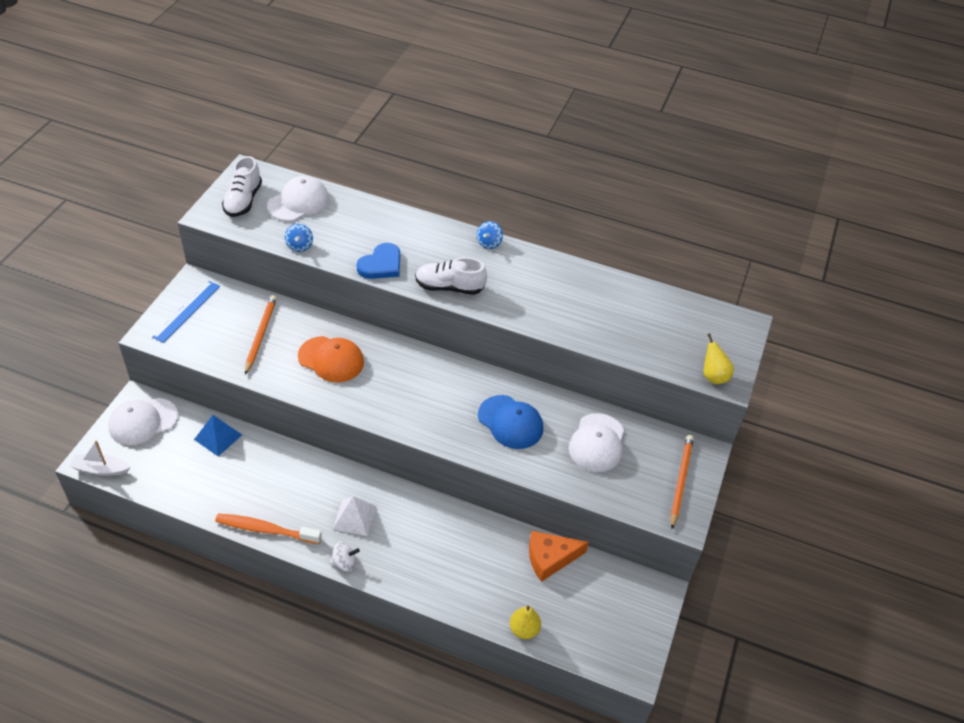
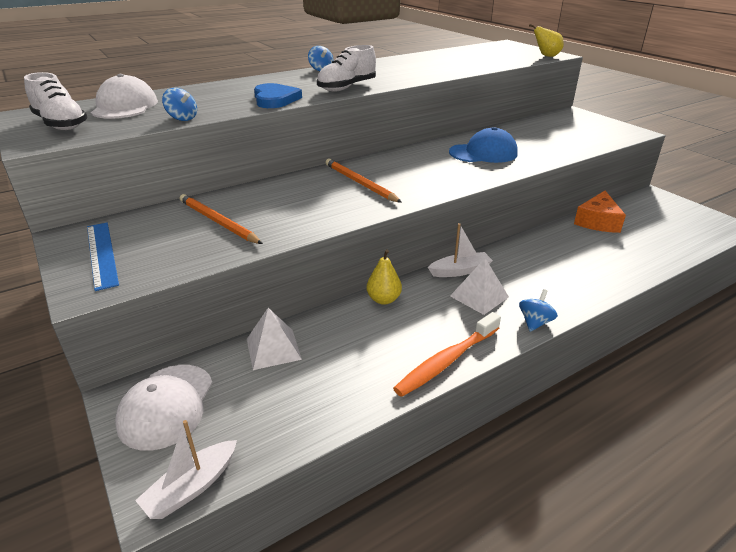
camera: 50 degrees left, 15 degrees down
blue pyramid [194,415,242,456] -> white pyramid [247,308,302,370]
orange cap [298,336,364,382] -> none
white spinning top [330,542,360,572] -> blue spinning top [519,289,558,332]
yellow pear [510,606,541,639] -> yellow pear moved to [367,250,402,305]
white cap [569,413,624,472] -> none
orange pencil [670,435,694,529] -> orange pencil moved to [325,159,402,203]
none -> white boat [428,223,493,277]

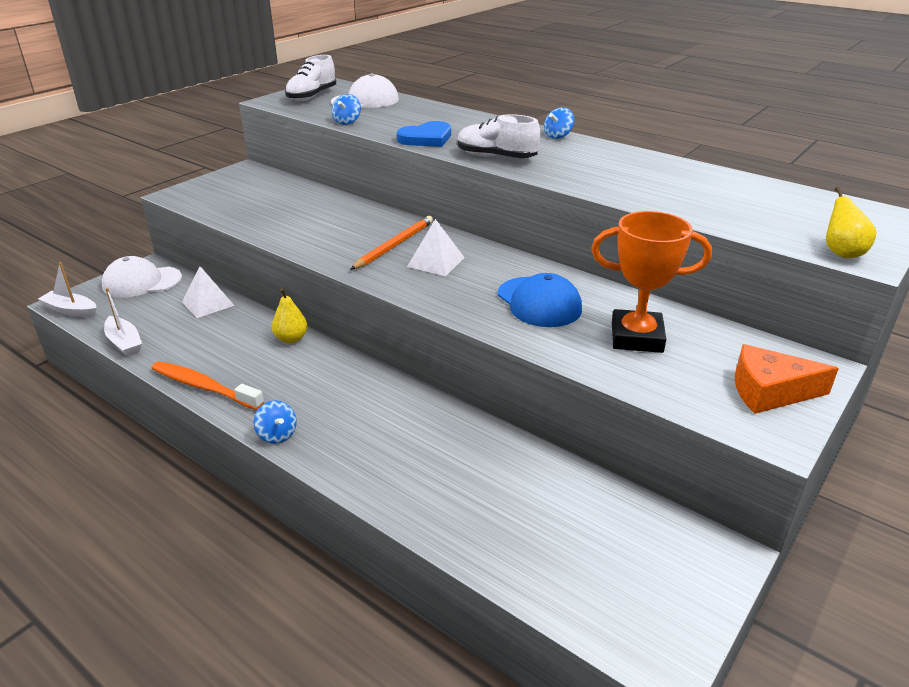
camera: 70 degrees right, 0 degrees up
blue ruler [87,223,119,291] -> none
orange pencil [180,194,263,244] -> none
white boat [428,223,493,277] -> white boat moved to [104,288,142,357]
white pyramid [450,258,509,315] -> white pyramid moved to [407,219,465,276]
blue spinning top [519,289,558,332] -> blue spinning top turned 45 degrees clockwise [254,401,297,444]
orange cheese [574,191,626,233] -> orange cheese moved to [735,344,839,414]
none -> orange trophy [591,211,712,353]

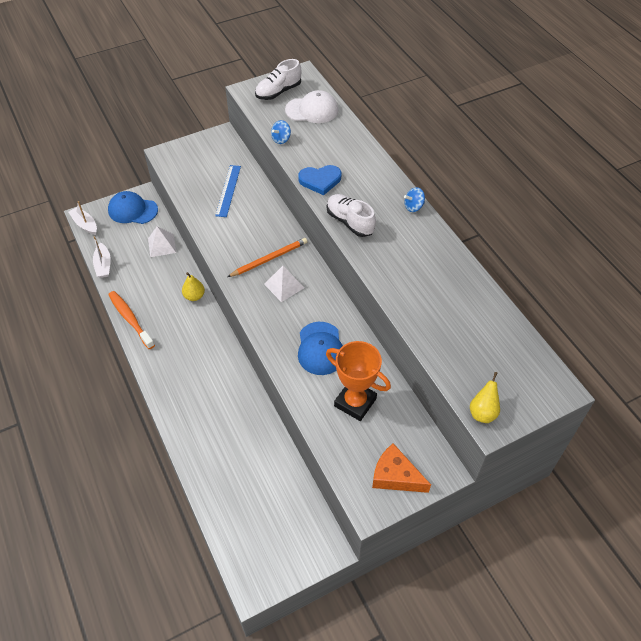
camera: 25 degrees right, 20 degrees up
white cap [102,256,182,298] -> blue cap [108,191,158,224]
blue spinning top [254,401,297,444] -> none
none -> blue ruler [215,165,241,217]

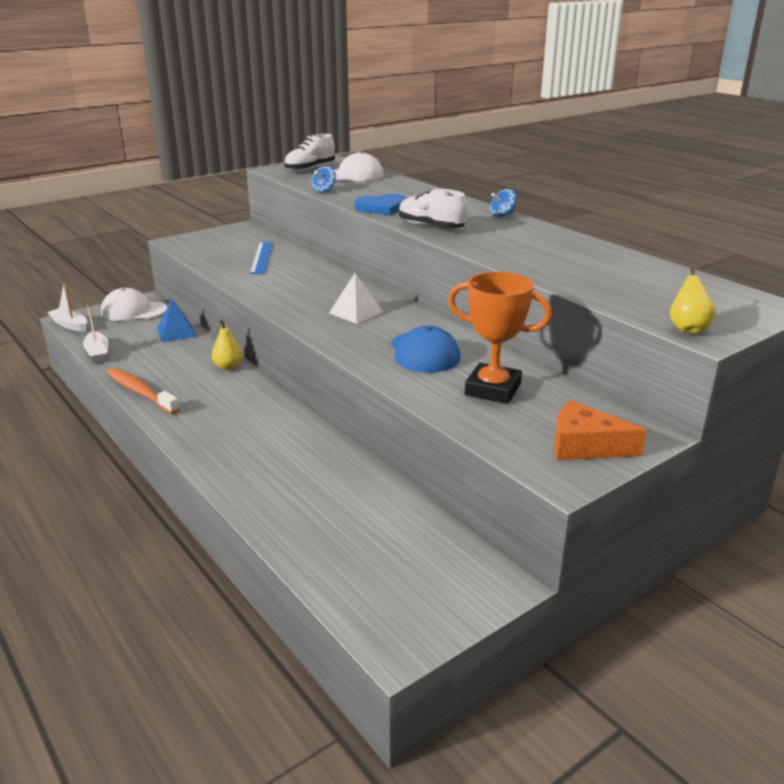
camera: 10 degrees left, 25 degrees down
blue cap [108,191,158,224] -> white cap [101,288,167,321]
white pyramid [148,226,176,257] -> blue pyramid [157,299,197,342]
orange pencil [227,238,307,277] -> none

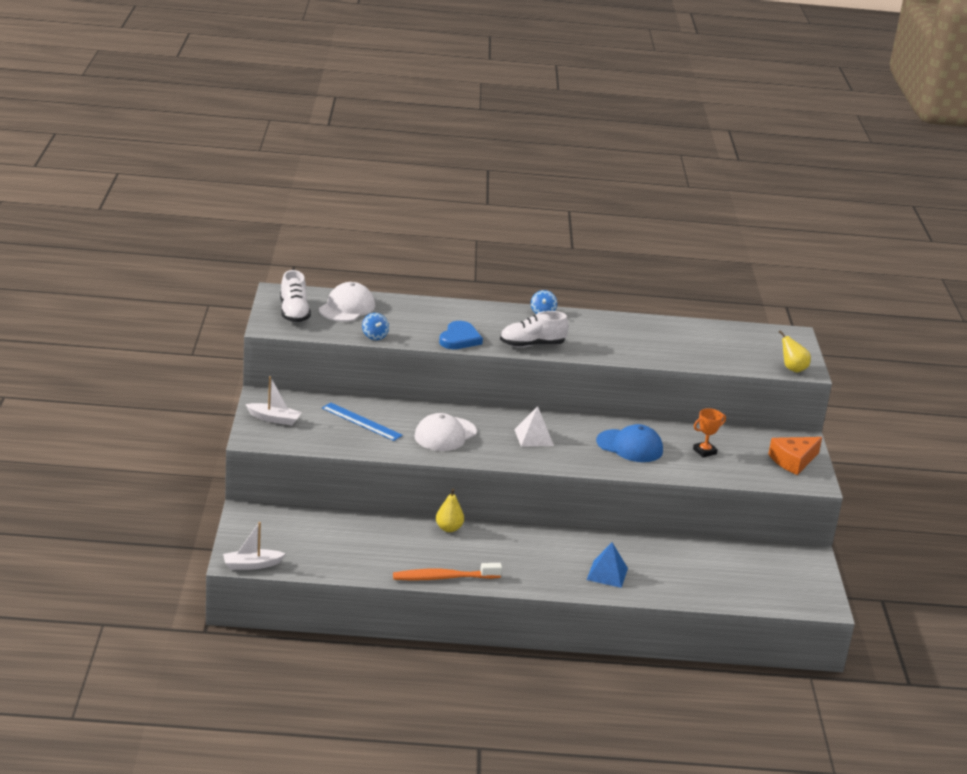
camera: 55 degrees left, 0 degrees up
white boat [83,304,108,363] -> white boat moved to [245,376,302,426]
white cap [101,288,167,321] -> white cap moved to [414,413,477,451]
blue pyramid [157,299,197,342] -> blue pyramid moved to [587,542,628,588]
orange trophy [448,272,552,404] -> orange trophy [693,408,726,457], size x0.54

